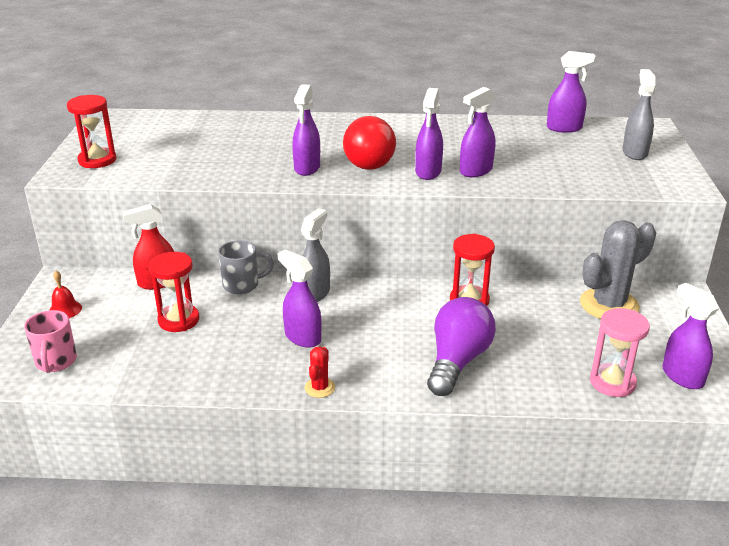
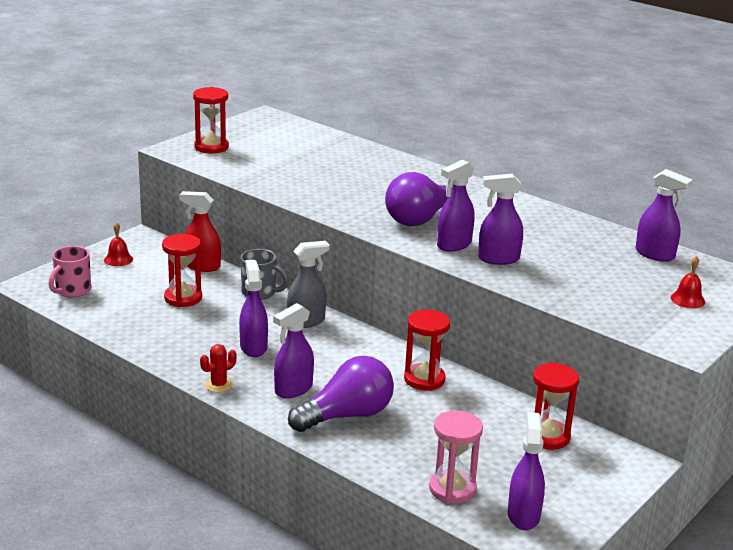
camera: 35 degrees right, 5 degrees down
purple spray bottle [292,84,320,176] -> purple spray bottle moved to [273,303,314,398]
red light bulb [343,116,396,170] -> purple light bulb [385,172,453,226]
grey cactus [580,220,656,319] -> red hourglass [533,362,579,450]
grey spray bottle [622,69,656,160] -> red bell [670,256,705,308]

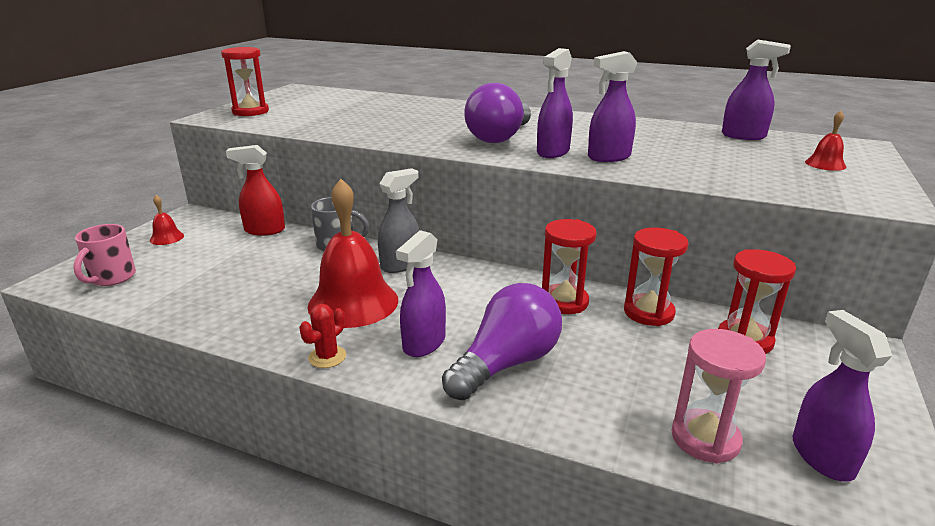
camera: 15 degrees left, 0 degrees up
red hourglass [162,234,202,307] -> red hourglass moved to [624,228,688,326]
purple spray bottle [239,260,268,357] -> red bell [307,179,398,328]

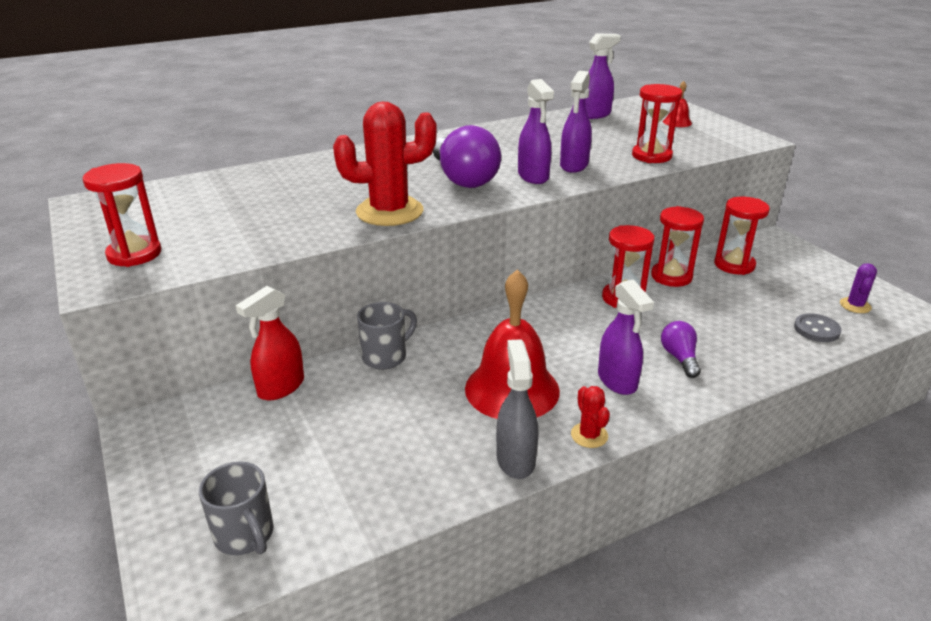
camera: 50 degrees left, 5 degrees up
pink mug [73,224,136,286] -> grey mug [199,462,273,555]
red bell [150,195,184,245] -> none
grey spray bottle [378,168,419,273] -> grey spray bottle moved to [496,339,538,479]
purple light bulb [442,283,562,400] -> purple light bulb [661,321,701,378], size x0.52
pink hourglass [671,329,766,464] -> grey button [794,313,842,342]
purple spray bottle [793,310,892,481] -> purple cactus [840,263,877,313]
none -> red cactus [333,102,437,226]
none -> red hourglass [632,84,682,163]

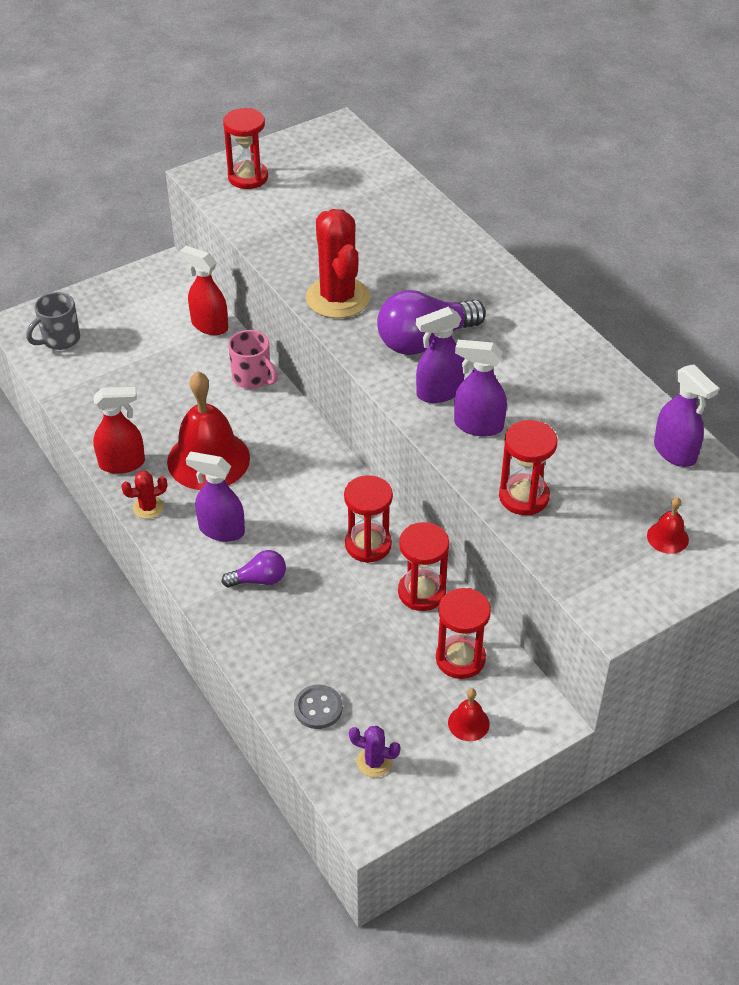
camera: 85 degrees right, 15 degrees up
grey mug [357,302,417,370] -> pink mug [228,330,278,389]
grey spray bottle [496,339,538,479] -> red spray bottle [93,387,145,474]
purple spray bottle [598,279,654,395] -> purple spray bottle turned 45 degrees clockwise [186,452,245,542]
none -> red bell [448,688,490,741]

